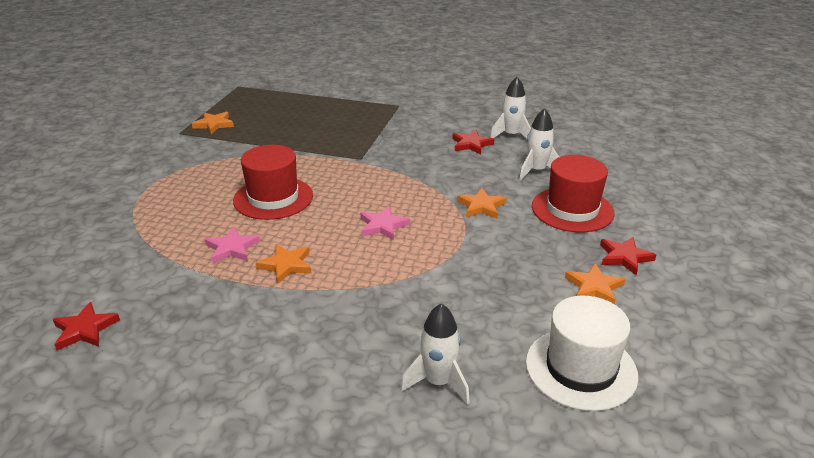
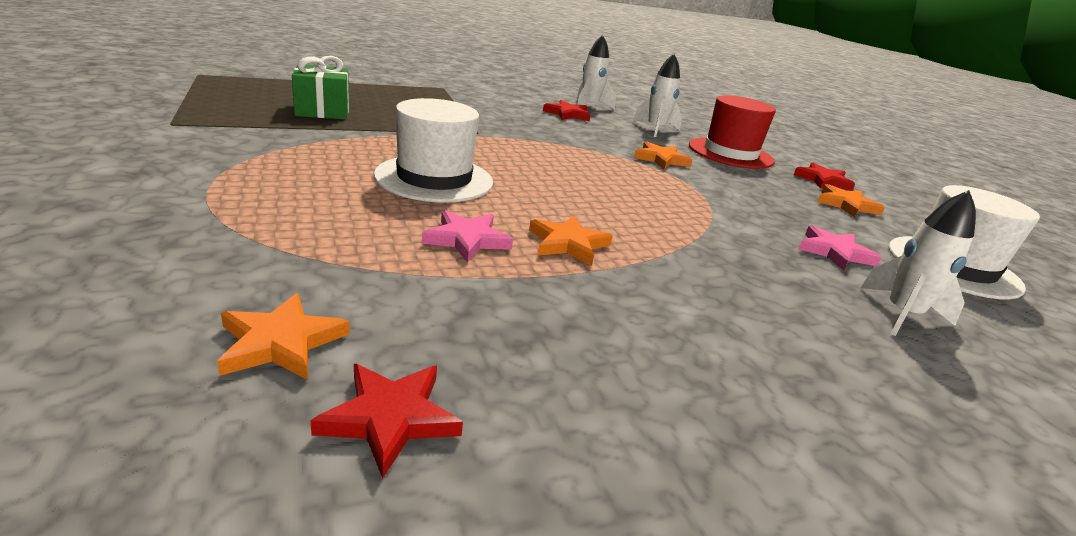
camera: 40 degrees left, 5 degrees down
orange star [192,112,234,134] -> orange star moved to [217,293,350,380]
red hat [233,145,313,220] -> white hat [374,98,493,202]
pink star [360,206,410,240] -> pink star moved to [798,225,881,270]
none -> green gift [292,56,349,119]

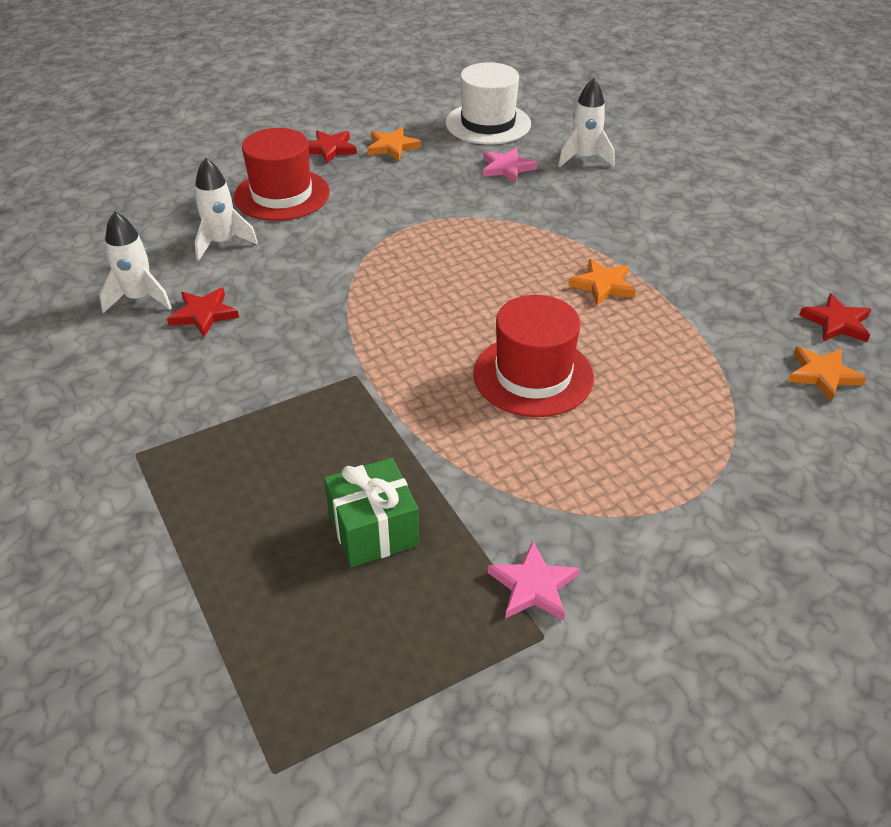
camera: 95 degrees left, 15 degrees up
white hat [374,98,493,202] -> red hat [473,295,594,417]
pink star [422,210,513,263] -> pink star moved to [488,541,580,621]
orange star [634,141,693,169] -> none

